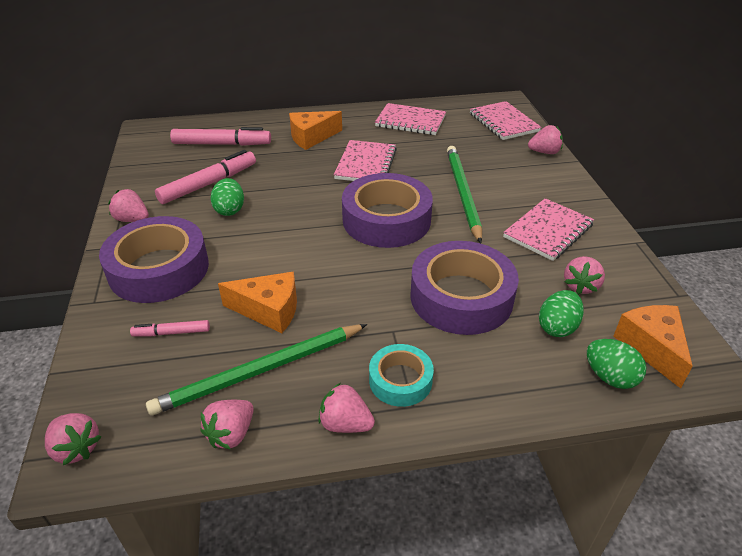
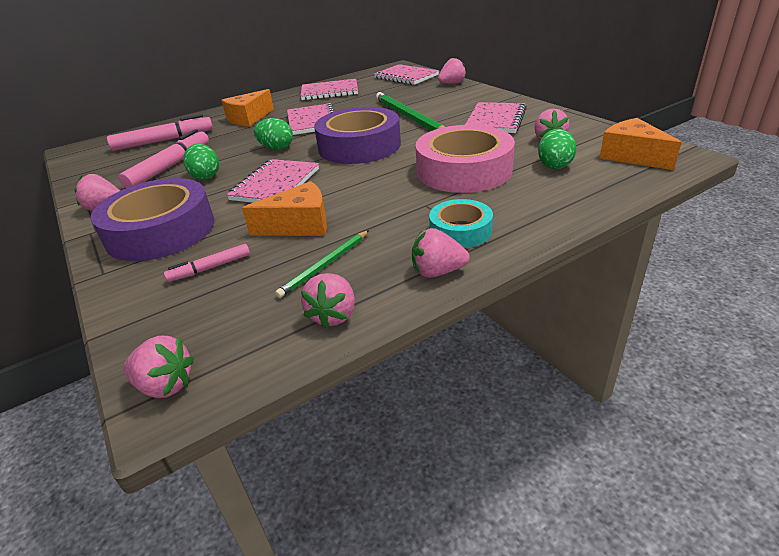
camera: 20 degrees left, 5 degrees down
green pencil [146,324,367,415] -> green pencil [275,230,369,298], size x0.54
purple tape [410,241,519,335] -> pink tape [416,125,515,193]
green egg [587,339,646,389] -> green egg moved to [254,118,293,150]
none -> pink notebook [226,159,319,203]

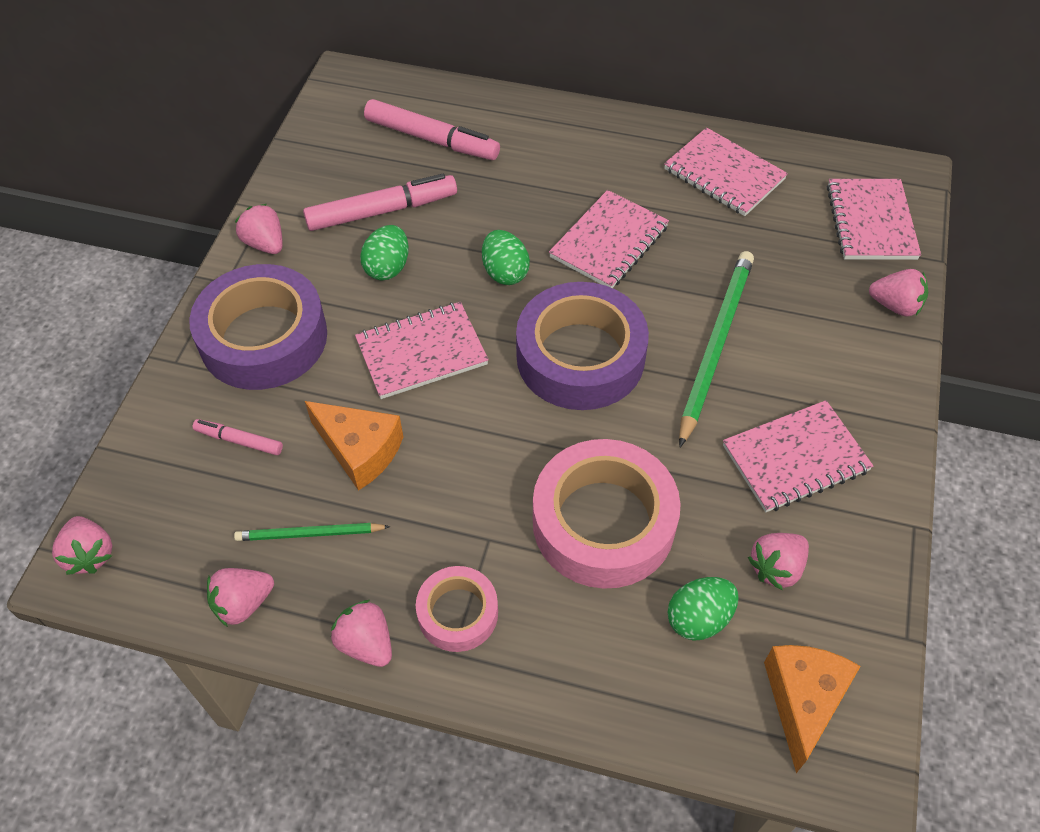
camera: 45 degrees right, 20 degrees up
orange cheese [221,89,274,126] -> none
turquoise tape [429,199,493,248] -> pink tape [416,566,498,652]

